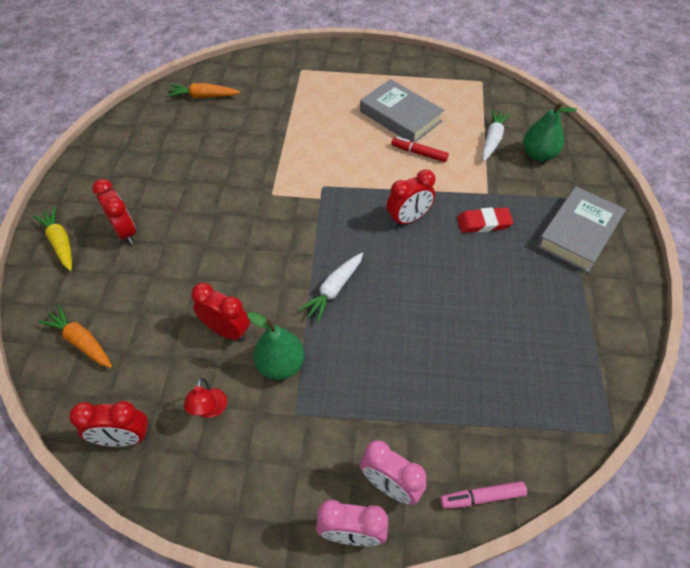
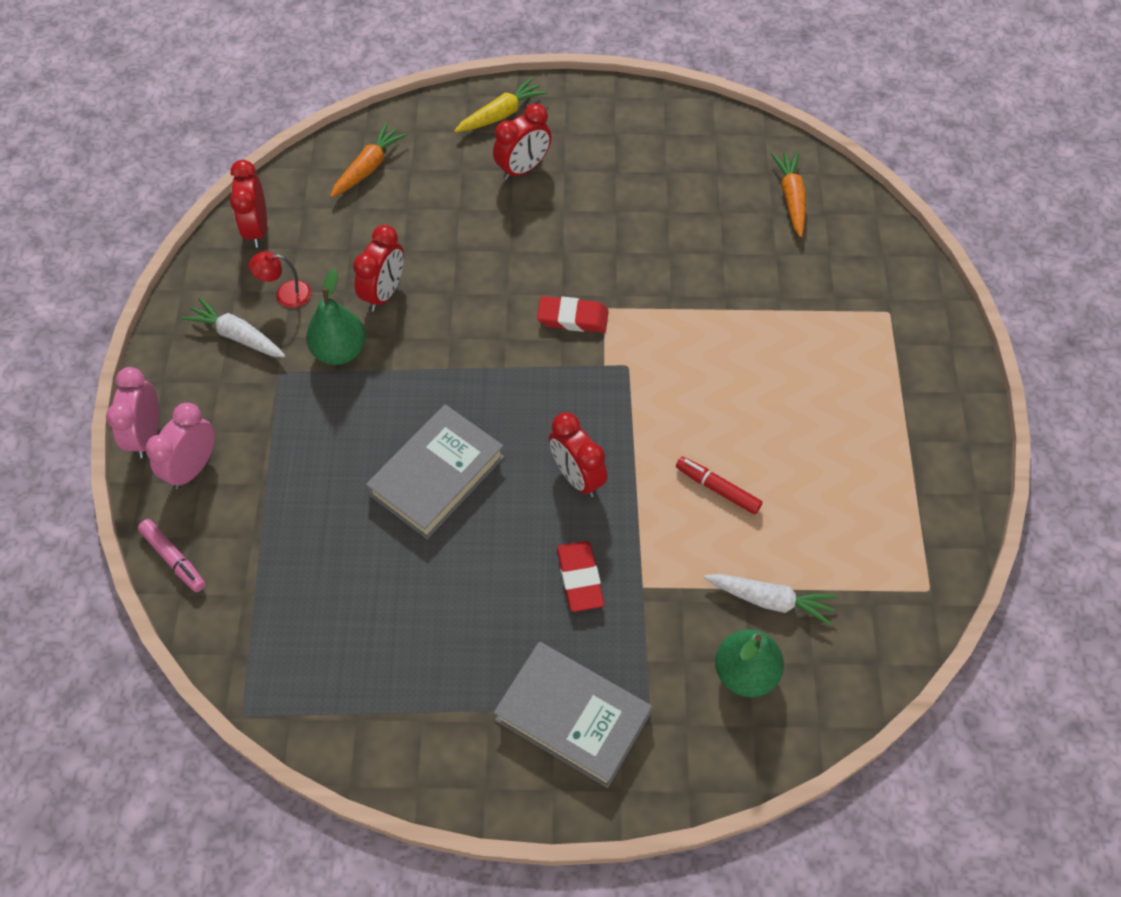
camera: 85 degrees right, 5 degrees up
white carrot [299,253,363,322] -> white carrot moved to [182,297,286,358]
grey book [360,79,444,143] -> grey book moved to [366,404,504,539]
red marker [391,137,449,162] -> red marker turned 75 degrees counterclockwise [676,457,762,514]
pink marker [440,481,527,509] -> pink marker turned 150 degrees clockwise [138,519,206,592]
none -> red eraser [537,296,609,333]

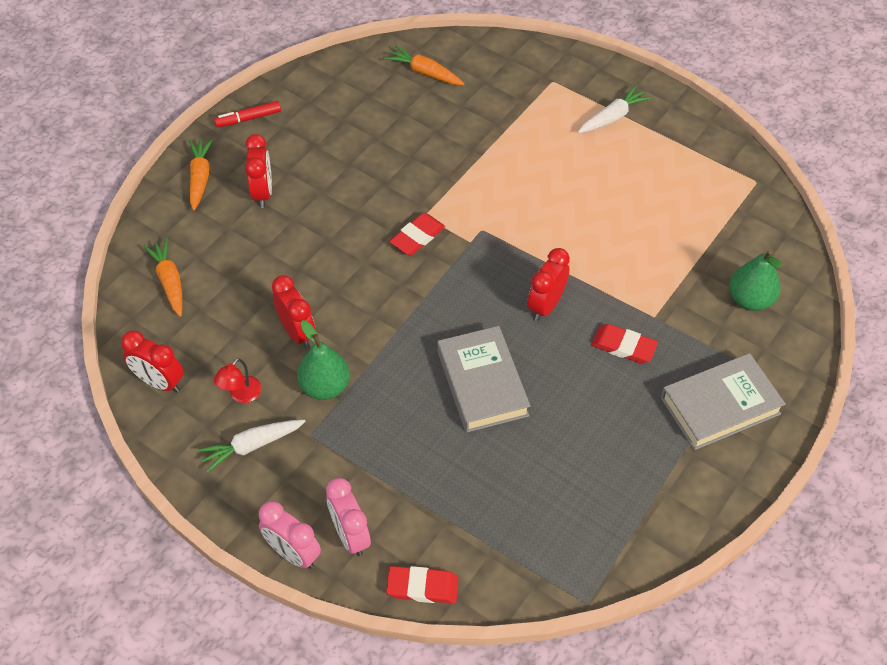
camera: 55 degrees left, 5 degrees down
pink marker [138,519,206,592] -> red eraser [386,566,459,604]
yellow carrot [454,77,547,133] -> orange carrot [189,139,213,210]
red clock [549,413,607,497] -> red clock turned 120 degrees clockwise [527,248,570,321]
red marker [676,457,762,514] -> red marker moved to [214,101,281,127]
white carrot [704,574,837,626] -> white carrot moved to [578,85,652,133]

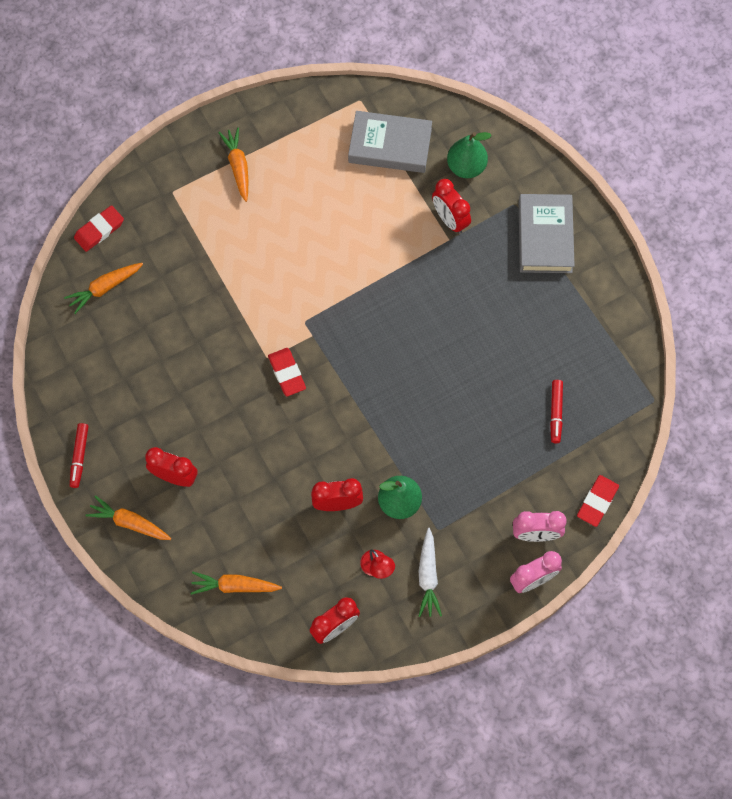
camera: 65 degrees left, 15 degrees up
grey book [437,326,530,433] -> grey book moved to [348,111,432,173]
red clock [527,248,570,321] -> red clock moved to [432,179,471,234]
white carrot [578,85,652,133] -> orange carrot [218,128,248,202]
red eraser [591,324,658,364] -> red eraser moved to [74,205,124,252]
none -> red marker [550,380,563,443]

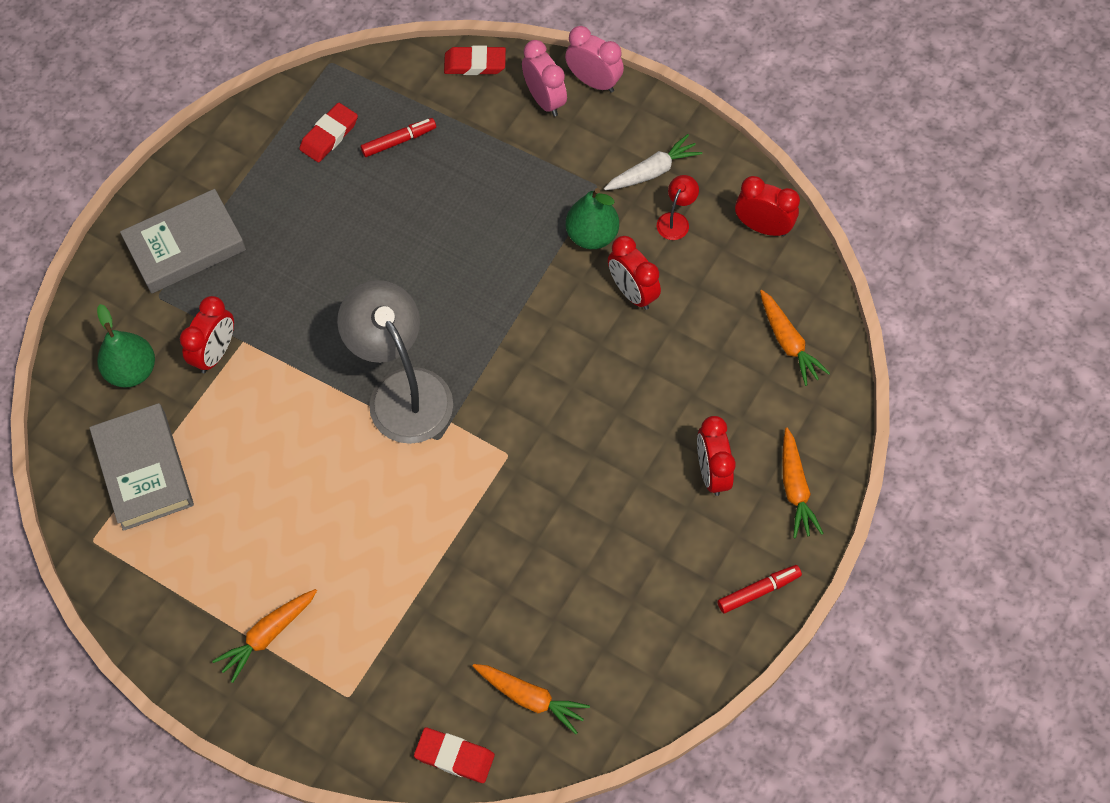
camera: 120 degrees left, 5 degrees down
red eraser [268,348,306,396] -> red eraser moved to [299,103,358,162]
none -> grey lamp [337,280,453,444]

